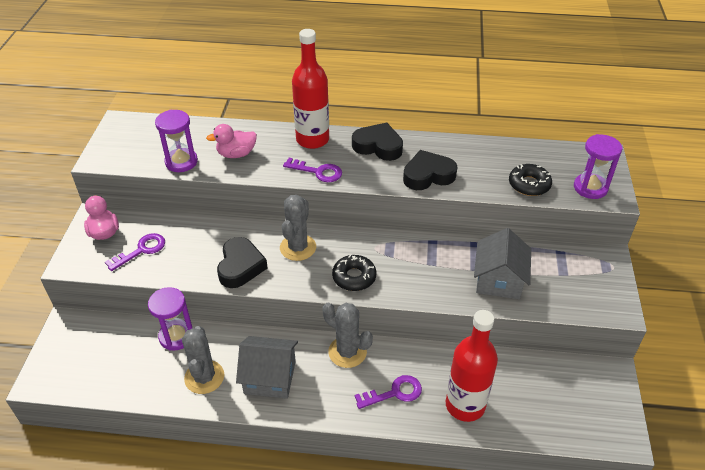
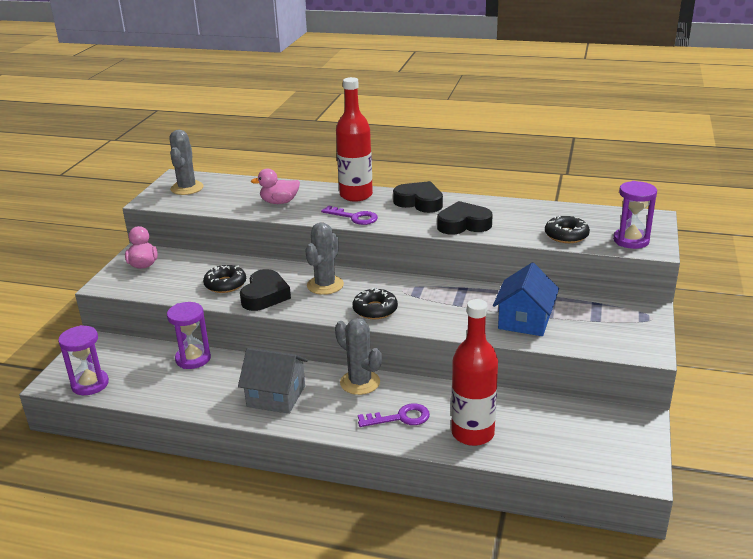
camera: 10 degrees right, 15 degrees down
purple key [105,233,165,271] -> none
purple hourglass [155,110,198,172] -> purple hourglass moved to [58,325,109,395]
grey cactus [182,326,224,394] -> grey cactus moved to [169,130,204,195]
grey house [474,228,531,299] -> blue house [493,263,559,336]
none -> black donut [203,265,246,293]

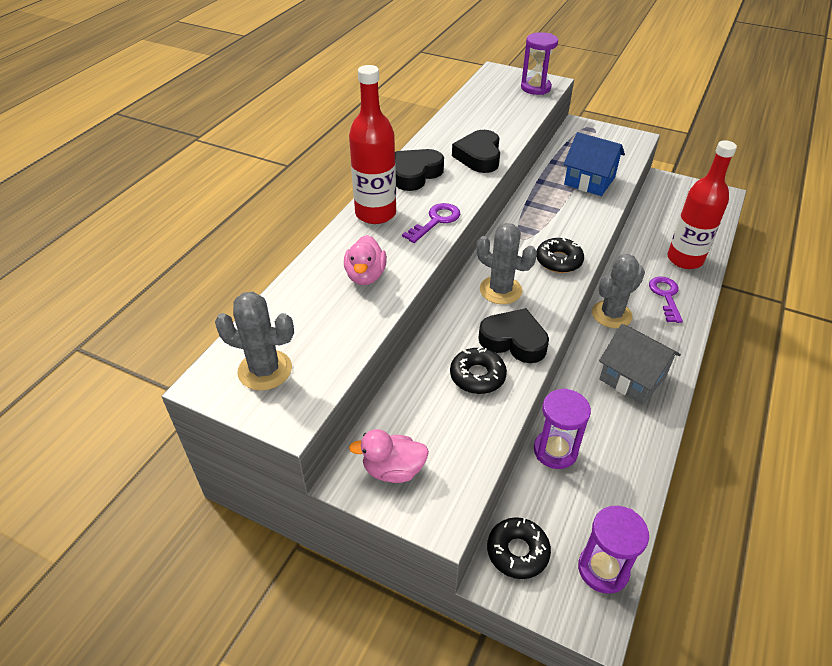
camera: 80 degrees left, 15 degrees up
grey house [238,348,308,414] -> grey house turned 75 degrees counterclockwise [599,324,681,405]
black donut [545,215,590,243] -> black donut moved to [487,517,551,579]

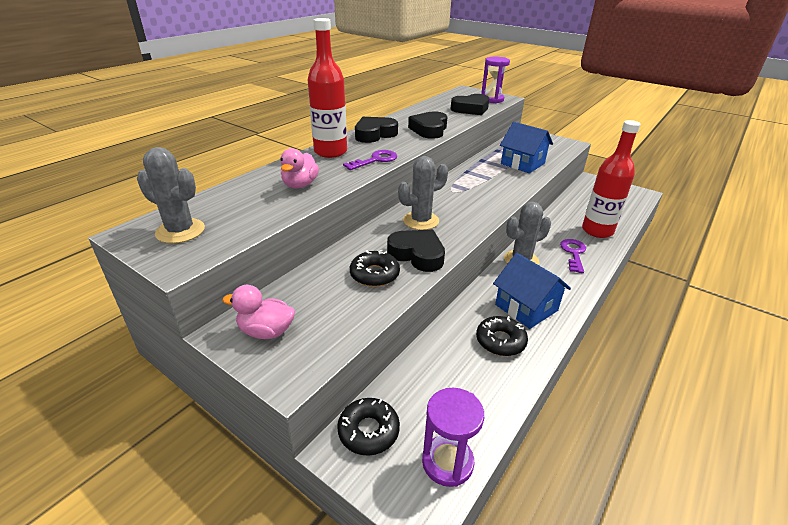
camera: 10 degrees right, 10 degrees down
grey cactus [477,223,537,304] -> grey cactus turned 75 degrees counterclockwise [398,156,448,230]
purple hourglass [534,388,591,469] -> none
black donut [536,237,584,273] -> black donut moved to [476,316,528,356]
grey house [599,324,681,405] -> blue house [493,253,571,329]
none -> black heart [450,94,489,115]

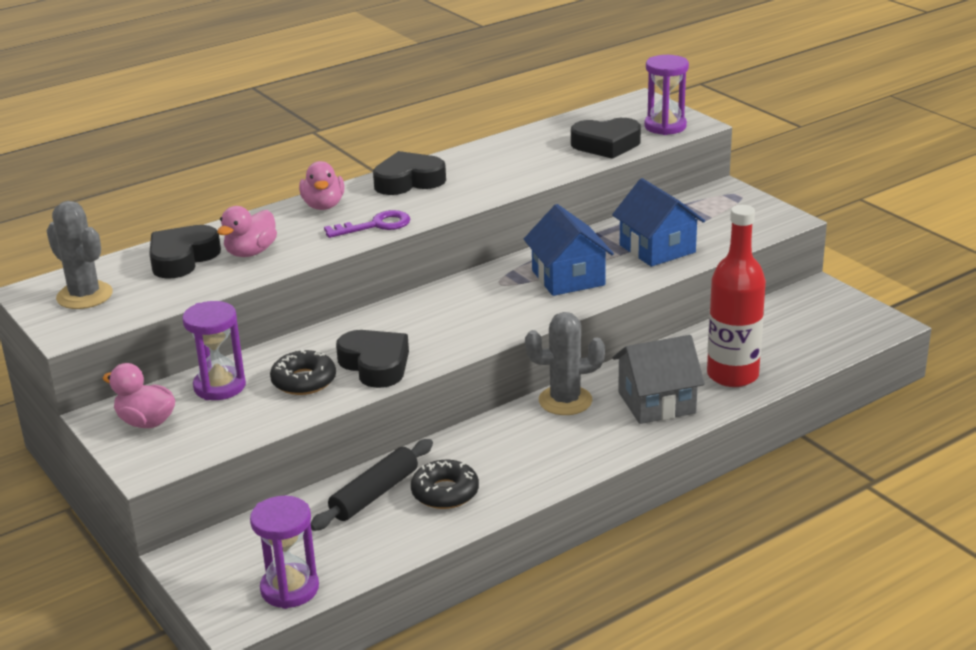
camera: 20 degrees right, 5 degrees down
red bottle [308,18,347,158] -> pink duck [299,161,344,210]
black donut [337,398,400,456] -> none
grey cactus [398,156,448,230] -> none
black heart [408,111,447,139] -> black heart moved to [149,225,221,279]
blue house [493,253,571,329] -> blue house moved to [524,204,614,296]
purple key [560,239,586,273] -> grey house [612,335,705,424]
none -> purple hourglass [182,301,246,400]
none -> black rolling pin [311,439,433,531]

